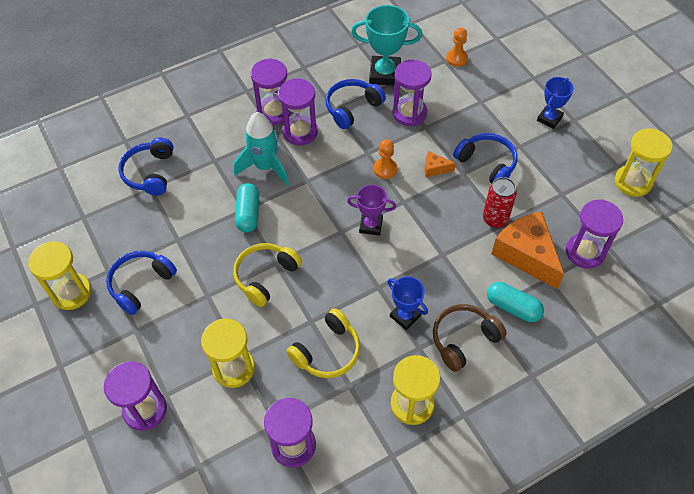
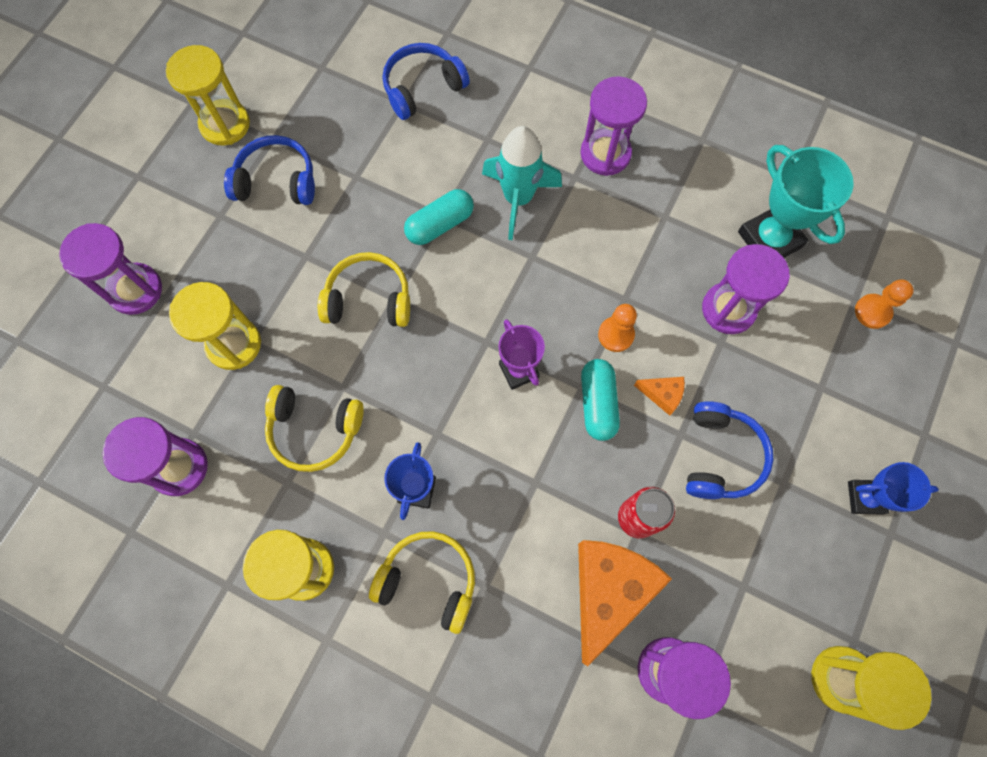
camera: 55 degrees right, 15 degrees up
purple hourglass [278,78,318,145] -> none
blue headphones [325,79,386,129] -> none
orange cheese [424,151,456,177] -> orange cheese turned 135 degrees clockwise [634,377,685,415]
brown headphones [433,304,507,372] -> yellow headphones [369,531,475,634]
turquoise capsule [487,282,544,322] -> turquoise capsule moved to [581,359,620,441]

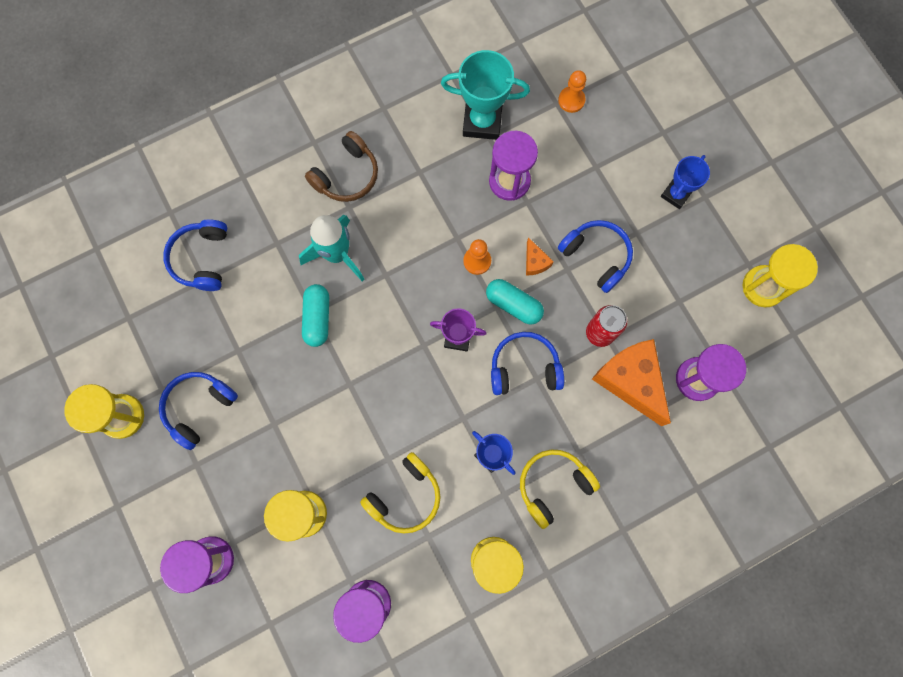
camera: 55 degrees left, 5 degrees up
yellow headphones [318,252,410,327] -> none
purple hourglass [580,76,647,176] -> brown headphones [305,131,378,202]
orange cheese [634,377,685,415] -> orange cheese turned 105 degrees clockwise [526,237,554,275]
none -> blue headphones [491,332,564,395]

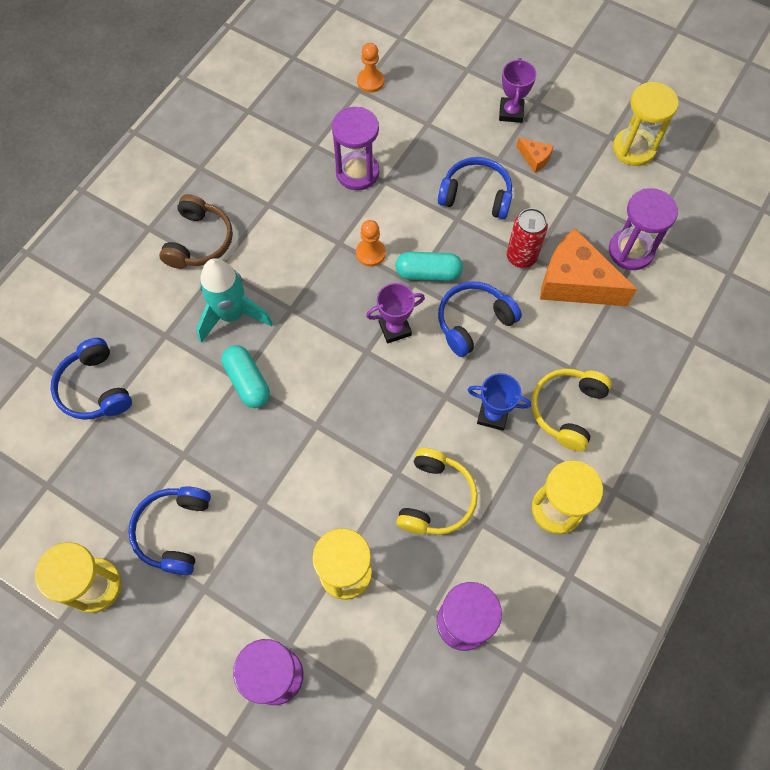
camera: 30 degrees left, 10 degrees down
turquoise trophy [441,50,530,140] -> none
orange cheese [526,237,554,275] -> orange cheese moved to [516,138,554,173]
blue trophy [661,155,710,209] -> purple trophy [499,58,536,123]

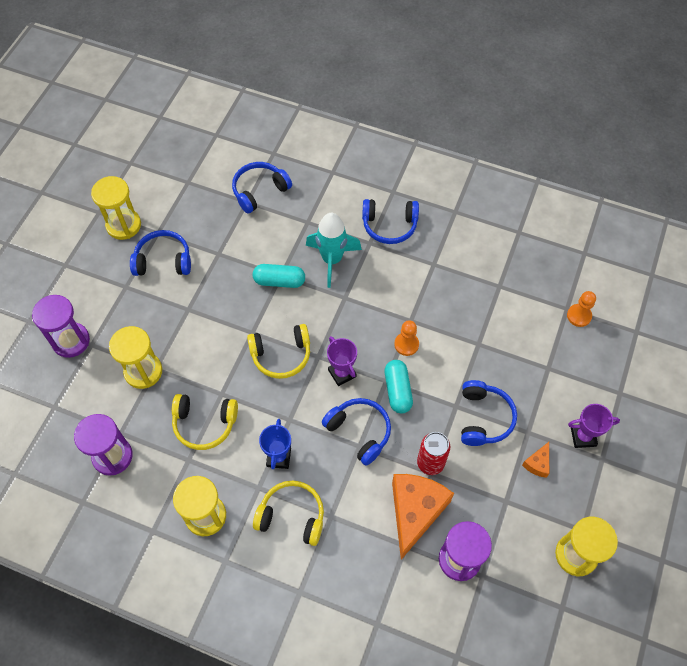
camera: 80 degrees right, 5 degrees down
brown headphones [159,194,233,269] -> blue headphones [362,199,419,244]
turquoise capsule [222,345,270,408] -> turquoise capsule turned 45 degrees clockwise [253,264,305,288]
purple hourglass [332,107,379,190] -> none
none -> yellow headphones [247,324,310,379]

